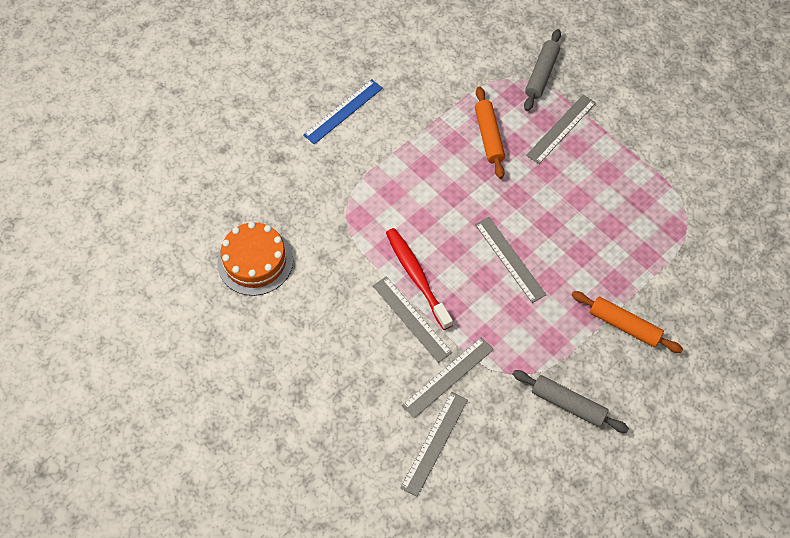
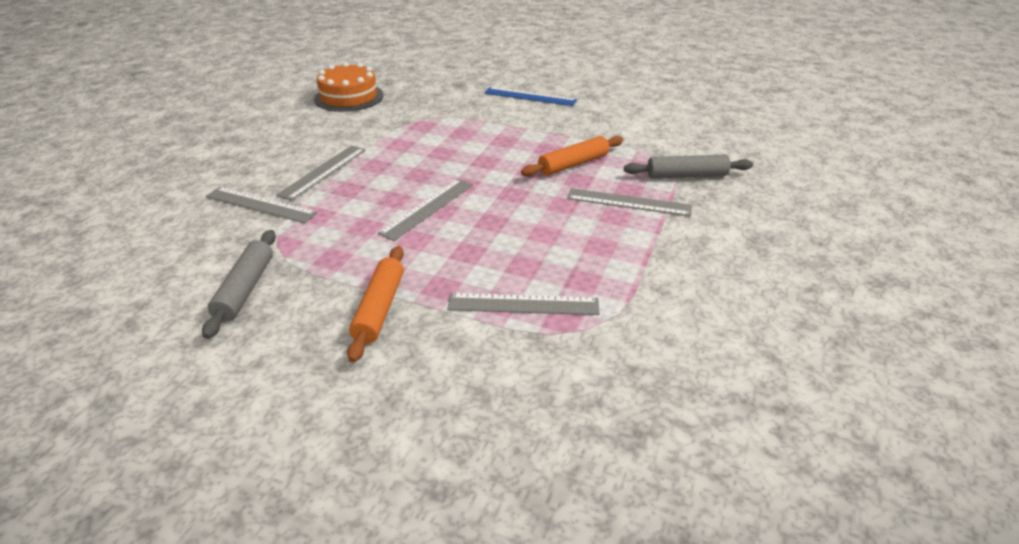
camera: 65 degrees right, 25 degrees down
red toothbrush [386,228,453,330] -> none
grey ruler [400,392,468,497] -> grey ruler moved to [447,293,600,315]

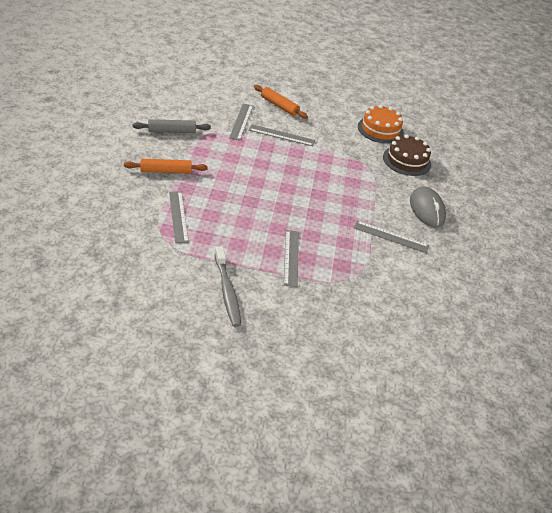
camera: 70 degrees right, 5 degrees up
grey ruler [378,179,473,241] -> grey ruler moved to [354,221,429,253]
blue ruler [484,87,577,106] -> grey mouse [410,187,446,228]
orange rolling pin [521,136,623,177] -> orange rolling pin moved to [254,85,308,119]
grey rolling pin [624,155,753,179] -> none
none -> grey toothbrush [214,246,241,327]
none -> brown cake [383,134,431,176]

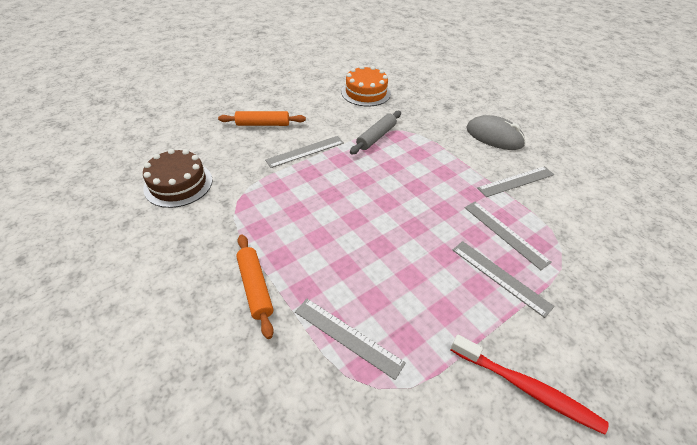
camera: 40 degrees left, 5 degrees up
orange rolling pin [124,159,208,174] -> orange rolling pin turned 60 degrees counterclockwise [236,234,274,339]
grey rolling pin [133,119,211,133] -> grey rolling pin moved to [350,111,401,154]
grey toothbrush [214,246,241,327] -> red toothbrush [451,335,609,435]
grey ruler [229,104,253,141] -> grey ruler moved to [465,201,552,270]
brown cake [383,134,431,176] -> brown cake moved to [143,149,212,208]

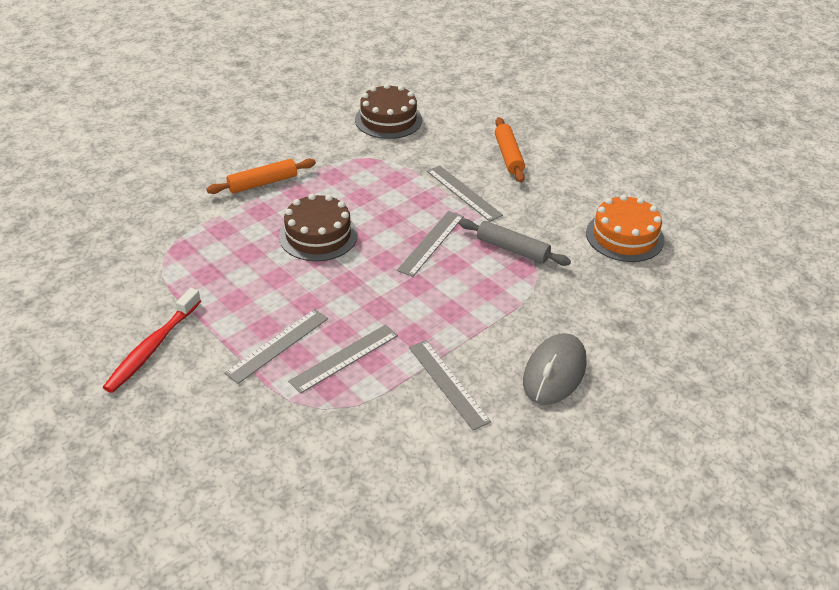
camera: 85 degrees right, 5 degrees down
grey ruler [295,299,406,380] -> grey ruler moved to [397,211,464,277]
none -> brown cake [279,194,358,261]

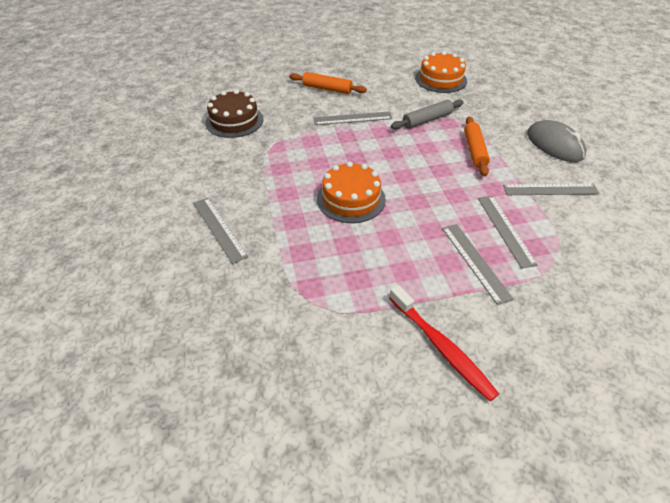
camera: 60 degrees left, 5 degrees up
orange rolling pin [206,159,316,194] -> orange rolling pin moved to [464,116,490,176]
brown cake [279,194,358,261] -> orange cake [317,161,386,223]
grey ruler [397,211,464,277] -> grey ruler moved to [193,198,248,264]

